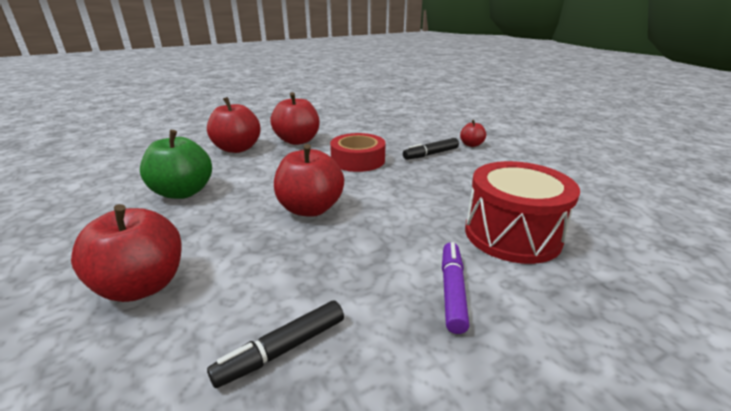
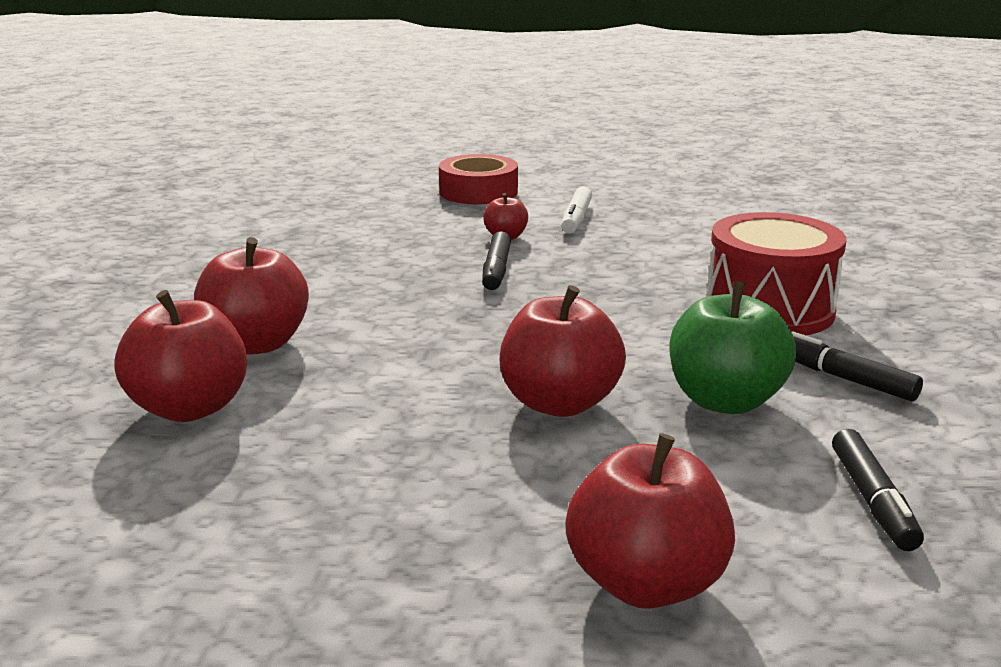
camera: 55 degrees left, 5 degrees down
green apple [140,130,212,199] -> green apple moved to [669,281,796,414]
red tape [330,133,386,172] -> red tape moved to [439,154,518,204]
purple marker [442,242,469,334] -> black marker [792,331,923,401]
none -> white marker [561,186,592,234]

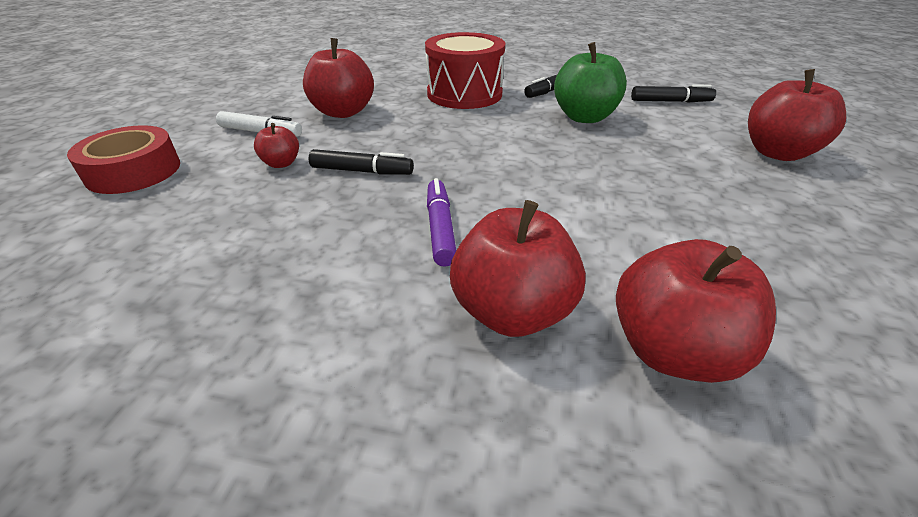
camera: 85 degrees left, 15 degrees up
red apple [500,285,626,417] -> red apple moved to [303,38,374,118]
none -> purple marker [427,178,457,267]

